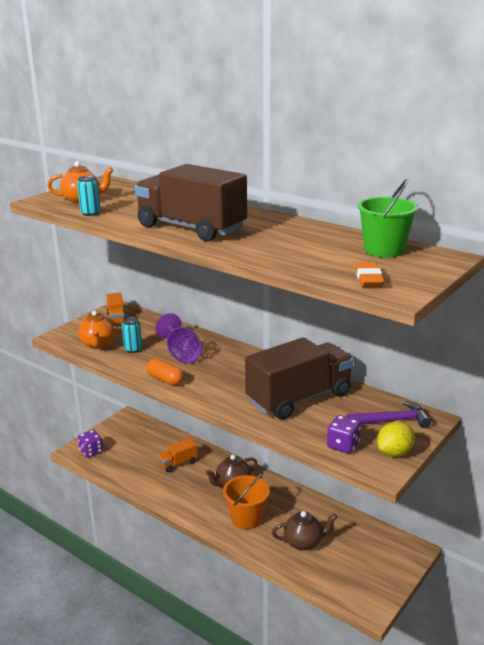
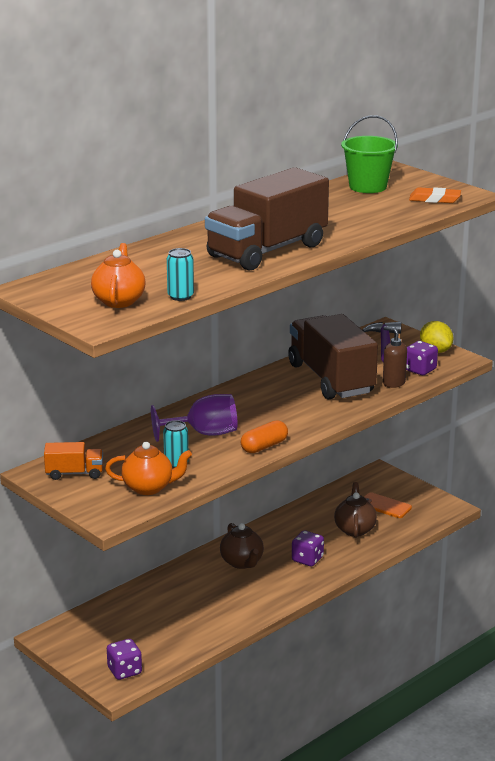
camera: 80 degrees left, 0 degrees up
orange truck [157,438,198,473] -> none
orange bucket [223,472,270,530] -> purple dice [292,530,324,566]
none -> orange phone [364,492,412,518]
none -> brown soap dispenser [383,326,407,388]

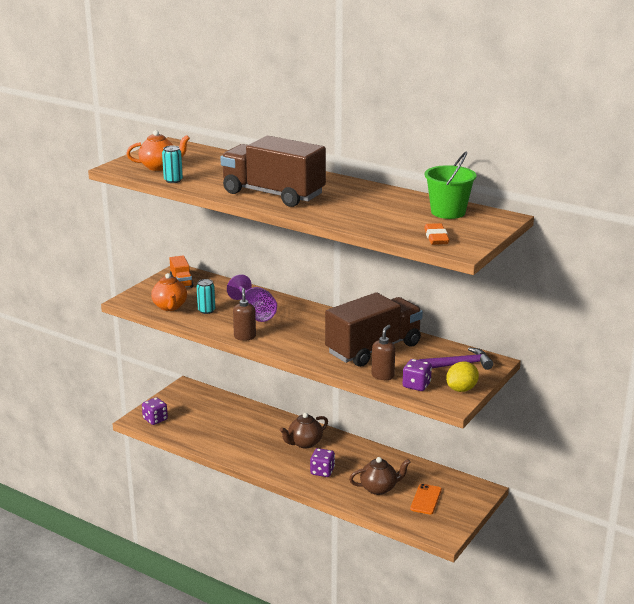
camera: 75 degrees right, 0 degrees up
orange capsule [241,420,288,453] -> brown soap dispenser [233,288,256,341]

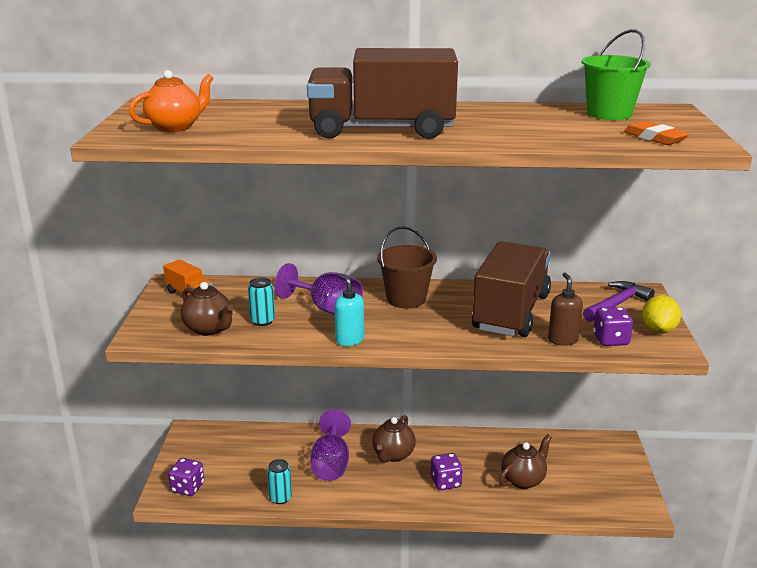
camera: 30 degrees left, 0 degrees up
orange teapot [151,273,187,311] -> brown teapot [181,282,233,336]
turquoise can [162,145,183,183] -> turquoise can moved to [267,459,292,504]
brown soap dispenser [233,288,256,341] -> turquoise soap dispenser [335,274,364,346]
orange phone [410,484,442,514] -> none
none -> purple goblet [311,410,351,481]
none -> brown bucket [377,226,437,308]

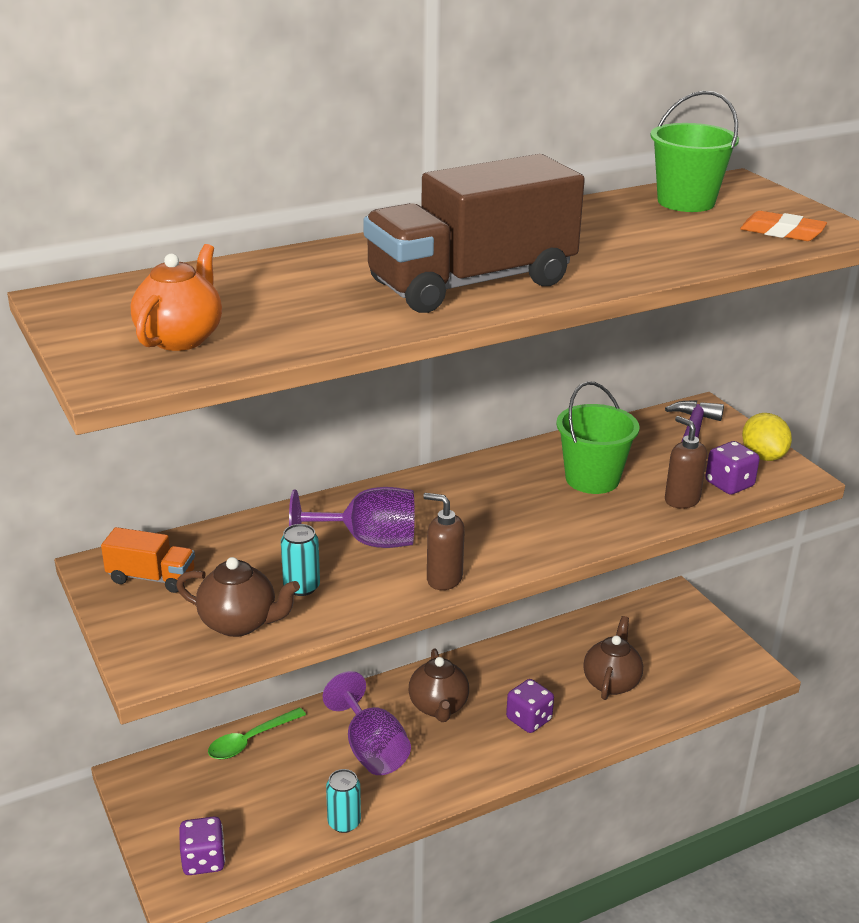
camera: 30 degrees left, 5 degrees up
turquoise soap dispenser [335,274,364,346] -> brown soap dispenser [423,493,465,590]
brown bucket [377,226,437,308] -> none
brown truck [472,241,551,337] -> green bucket [556,381,639,494]
none -> green spoon [208,707,306,759]

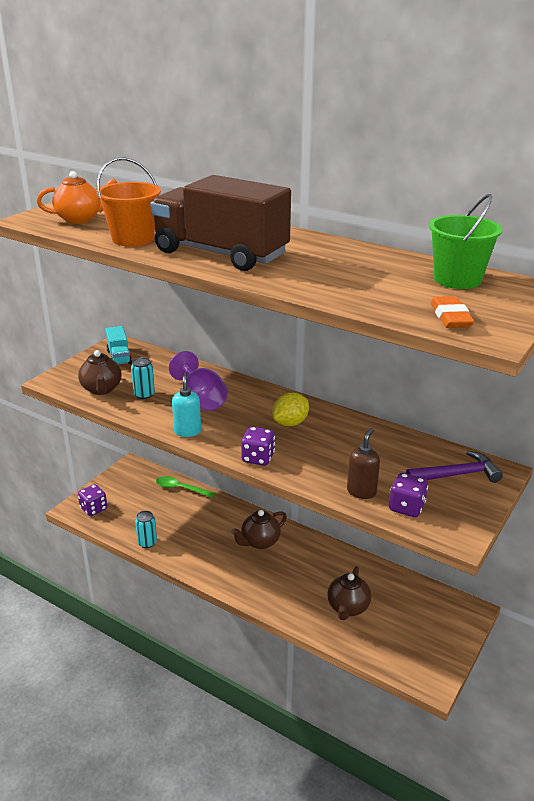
camera: 60 degrees right, 0 degrees up
orange truck [101,527,195,593] -> turquoise truck [106,326,132,365]
purple goblet [323,671,411,775] -> none
brown soap dispenser [423,493,465,590] -> turquoise soap dispenser [172,372,201,437]
purple dice [506,679,554,733] -> purple dice moved to [241,427,275,466]
green bucket [556,381,639,494] -> none
brown teapot [583,616,643,700] -> brown teapot turned 120 degrees clockwise [327,566,371,620]
yellow lemon [742,413,792,461] -> yellow lemon moved to [272,393,309,426]
none -> orange bucket [96,158,161,247]

